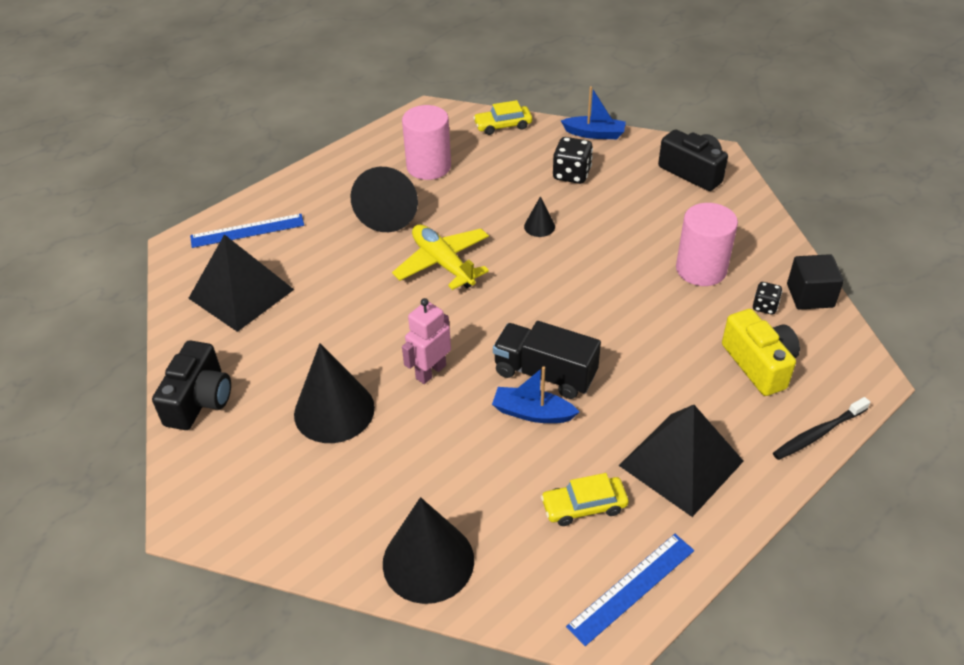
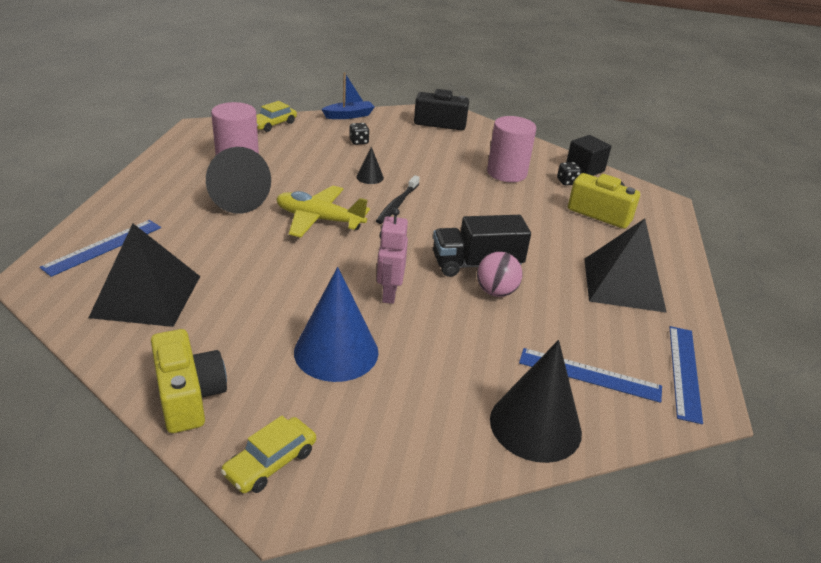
camera: 40 degrees left, 10 degrees down
black camera [152,340,231,430] -> yellow camera [151,329,227,433]
black cone [294,343,375,443] -> blue cone [294,267,379,382]
blue boat [492,366,579,423] -> pink ball [477,252,522,297]
yellow car [541,473,629,526] -> yellow car moved to [221,416,316,493]
black dice [553,137,593,184] -> black dice [349,123,370,145], size x0.59
black toothbrush [773,397,870,460] -> black toothbrush moved to [376,175,420,224]
none -> blue ruler [519,348,662,403]

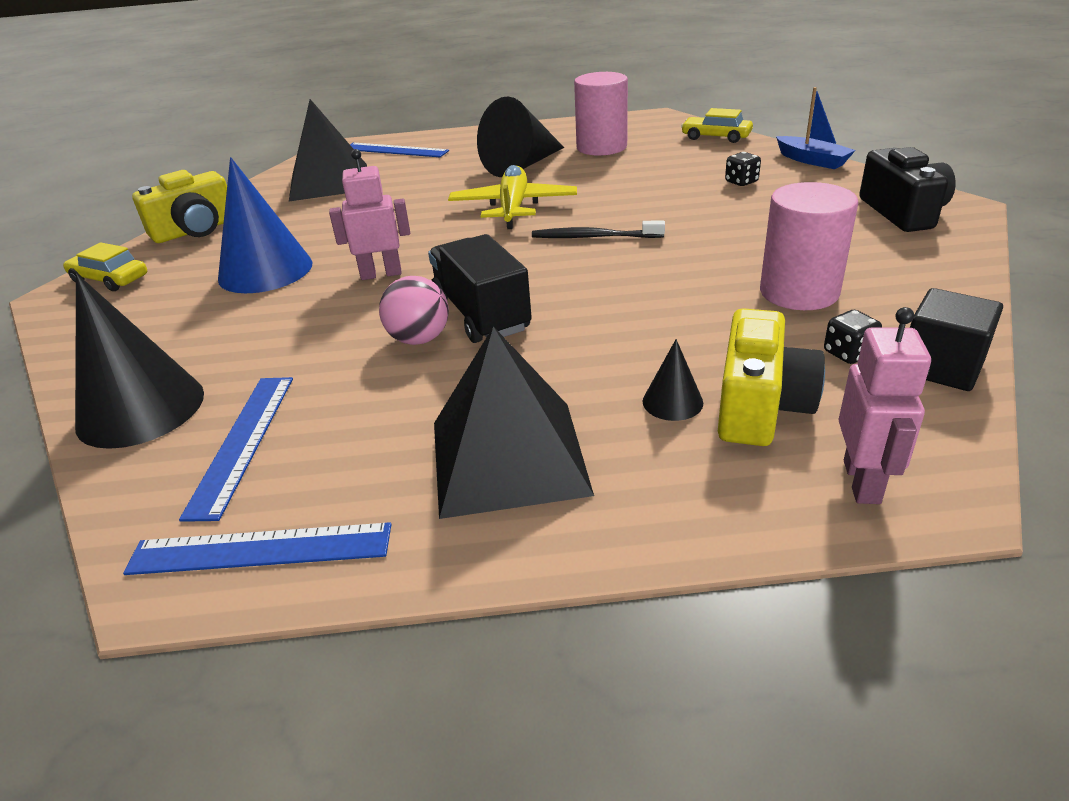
camera: 80 degrees right, 0 degrees up
black cone [356,146,384,184] -> black cone moved to [642,339,703,421]
none -> pink robot [839,307,931,504]

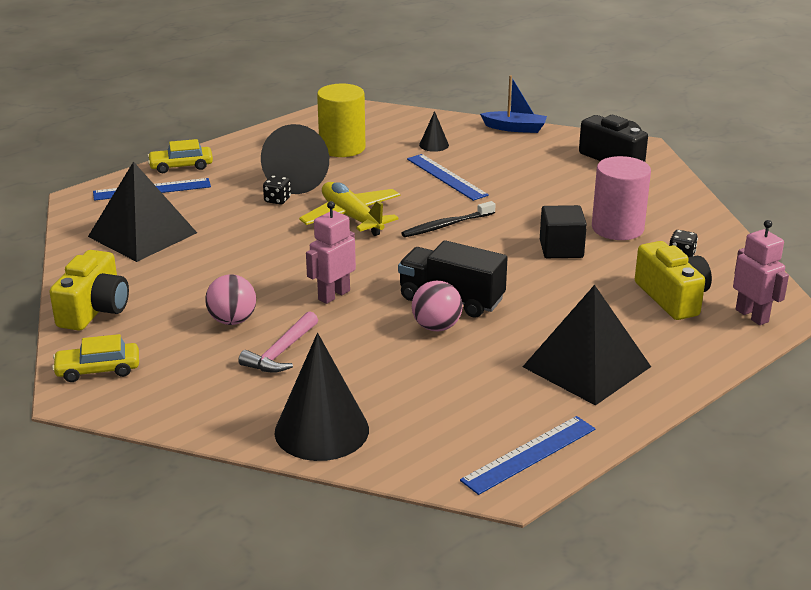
camera: 40 degrees left, 5 degrees down
blue ruler [179,377,293,522] -> blue ruler moved to [407,154,489,201]
blue cone [218,157,313,293] -> pink ball [205,274,256,325]
pink cylinder [574,72,628,156] -> yellow cylinder [317,84,366,157]
black cone [642,339,703,421] -> black cone moved to [419,111,449,152]
yellow car [681,108,753,143] -> yellow car moved to [148,139,213,173]
black dice [725,152,761,186] -> black dice moved to [263,175,291,205]
black cube [910,288,1003,391] -> black cube moved to [540,205,587,258]
none -> pink hammer [238,311,318,373]

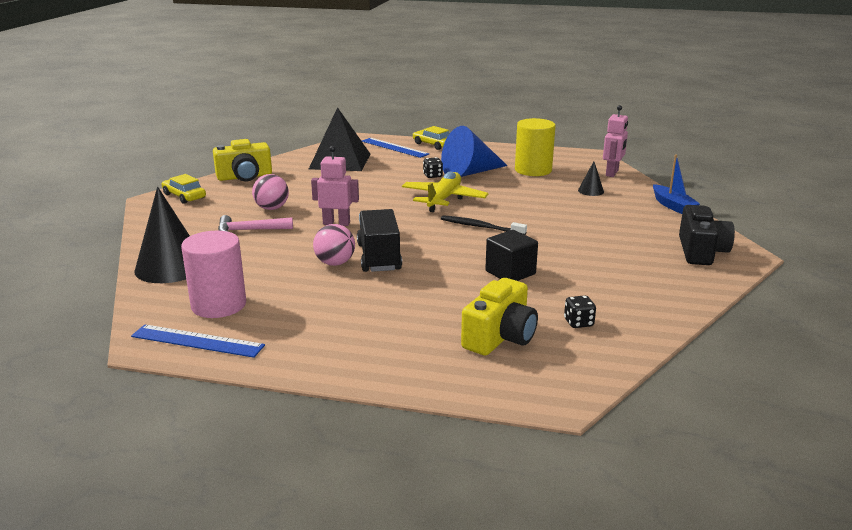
camera: 55 degrees right, 5 degrees down
black cone [261,124,329,194] -> blue cone [441,126,508,177]
blue ruler [407,154,489,201] -> none
black pyramid [523,285,651,406] -> none
pink cylinder [592,156,651,240] -> pink cylinder moved to [181,231,246,318]
pink robot [733,220,789,325] -> pink robot moved to [603,105,628,177]

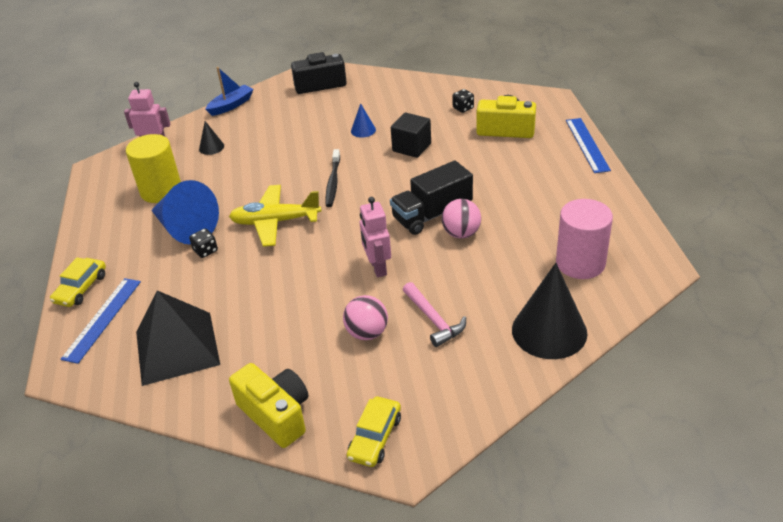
camera: 110 degrees left, 15 degrees up
blue ruler [131,324,265,358] -> blue ruler moved to [566,118,611,173]
none -> blue cone [351,103,376,138]

